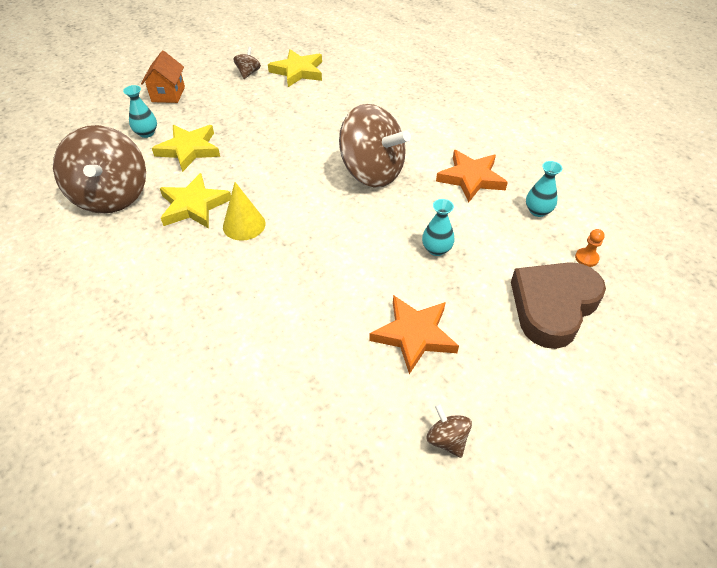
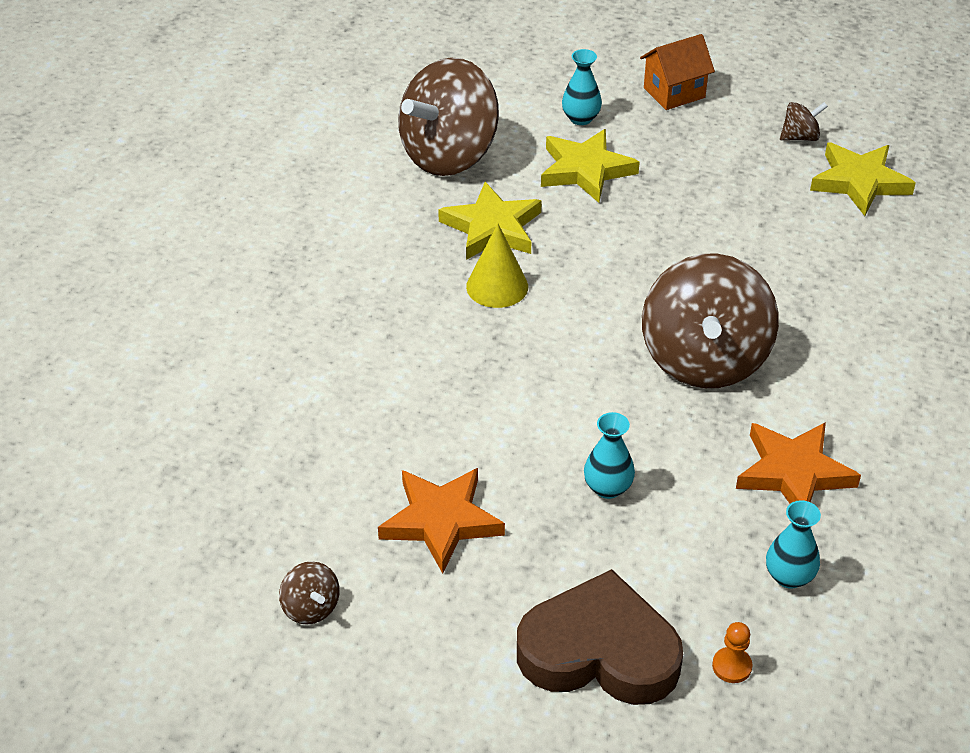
camera: 60 degrees right, 5 degrees down
brown spinning top [427,404,472,458] -> brown spinning top turned 120 degrees clockwise [279,561,340,625]

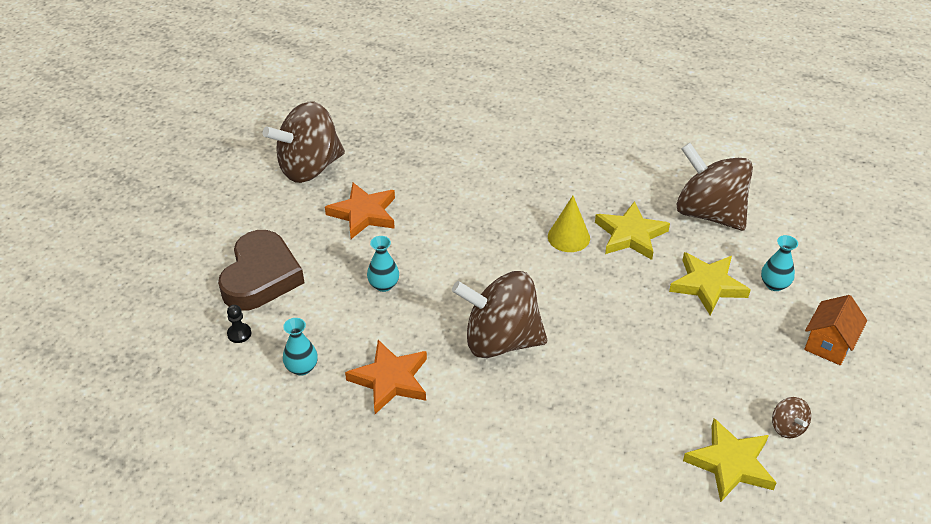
camera: 90 degrees right, 0 degrees up
brown spinning top [279,561,340,625] -> brown spinning top [263,102,345,183], size x2.44
orange house [640,34,715,110] -> orange house turned 60 degrees clockwise [804,295,867,365]
orange pawn [712,622,753,683] -> black pawn [227,305,251,343]

